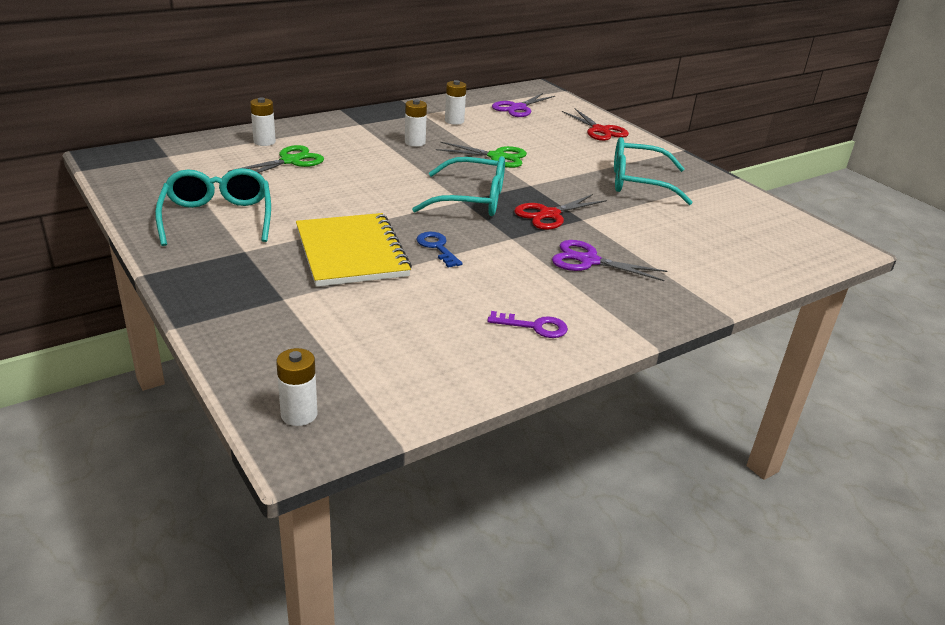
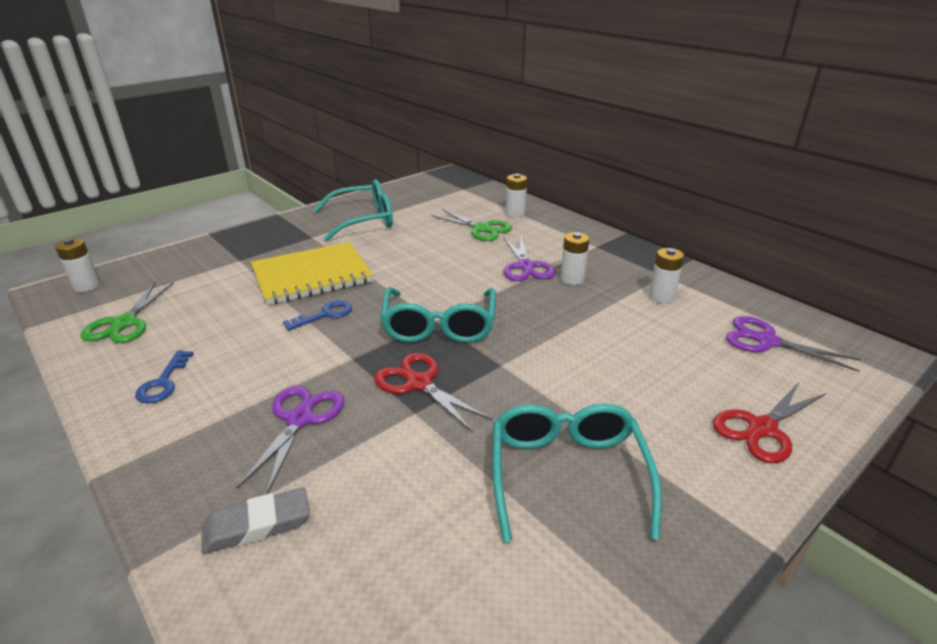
camera: 85 degrees right, 0 degrees up
green scissors [436,142,527,168] -> green scissors moved to [81,282,174,343]
purple key [487,311,568,338] -> blue key [135,351,194,404]
none -> grey eraser [202,487,310,554]
none -> purple scissors [504,236,555,281]

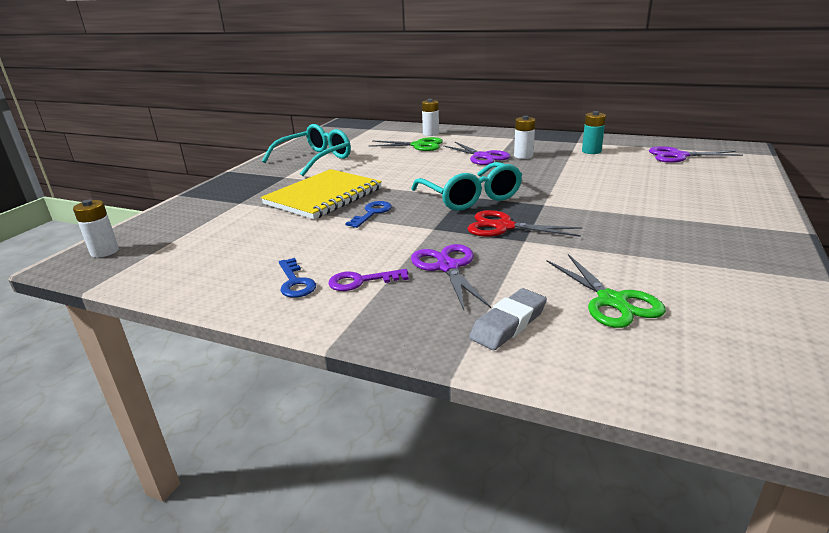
camera: 25 degrees left, 5 degrees down
green scissors [81,282,174,343] -> green scissors moved to [547,254,666,328]
turquoise glasses [493,404,662,542] -> none
white battery [649,248,684,303] -> turquoise battery [582,111,606,154]
red scissors [713,383,826,463] -> none
none -> purple key [328,269,409,291]

